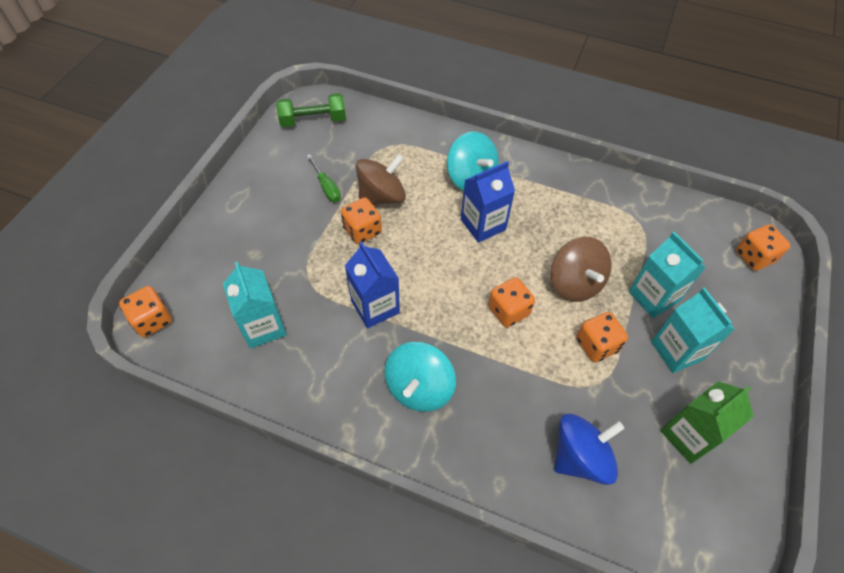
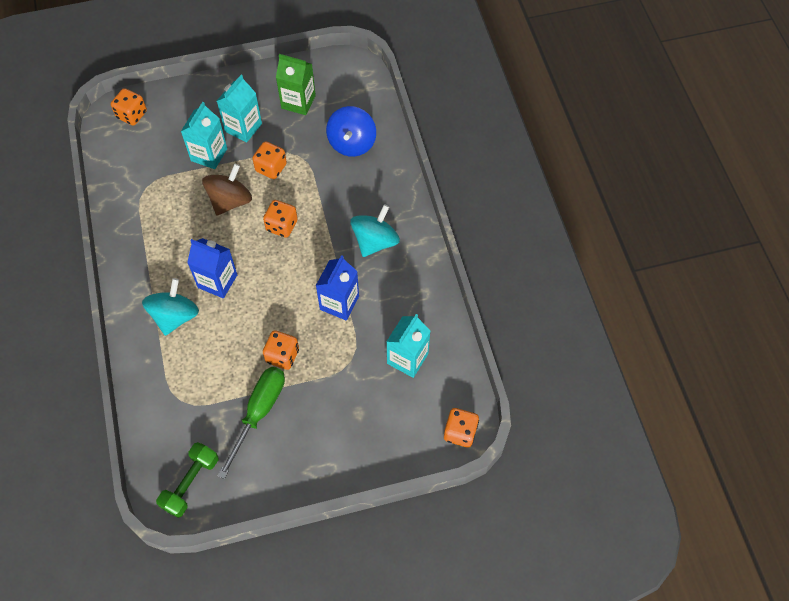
camera: 125 degrees left, 5 degrees up
green dumbbell [276,93,346,127] -> green dumbbell turned 75 degrees clockwise [156,442,218,518]
green screwdriver [307,154,341,202] -> green screwdriver [217,367,285,479], size x1.83
brown spinning top [356,154,406,205] -> none
turquoise spinning top [384,342,456,412] -> turquoise spinning top turned 45 degrees counterclockwise [350,204,400,257]
blue spinning top [554,414,625,485] -> blue spinning top turned 105 degrees counterclockwise [326,106,376,157]

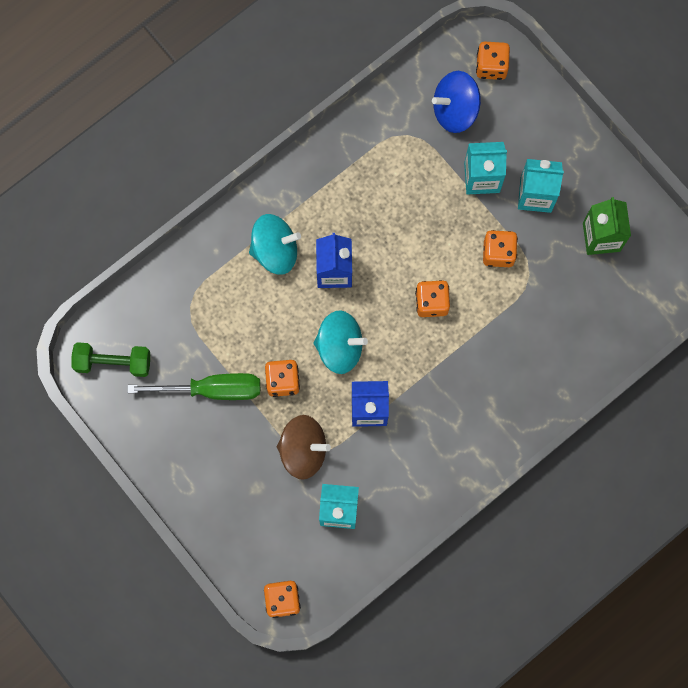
camera: 65 degrees right, 15 degrees up
brown spinning top [202,164,252,216] -> brown spinning top moved to [277,415,331,480]
blue spinning top [326,106,376,157] -> blue spinning top moved to [432,71,481,133]
turquoise spinning top [350,204,400,257] -> turquoise spinning top moved to [314,310,368,374]

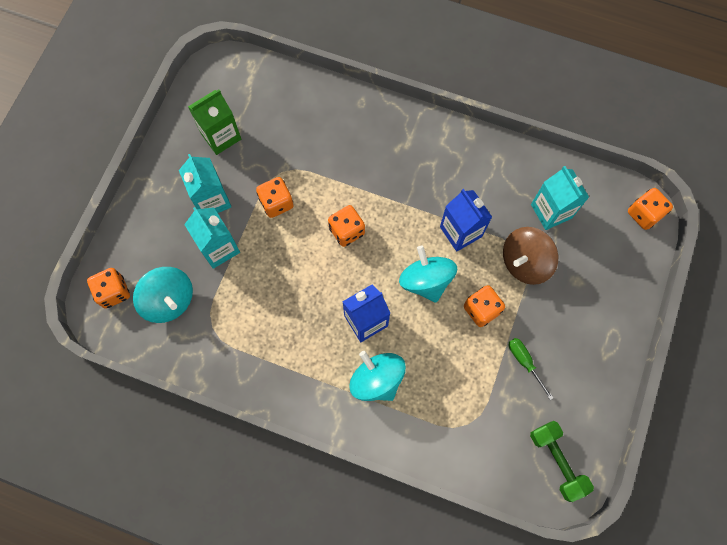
camera: 120 degrees left, 5 degrees down
green screwdriver [127,373,260,400] -> green screwdriver [509,338,553,400], size x0.55
brown spinning top [277,415,331,480] -> brown spinning top turned 105 degrees counterclockwise [503,227,558,285]
blue spinning top [432,71,481,133] -> turquoise spinning top [133,267,193,323]

